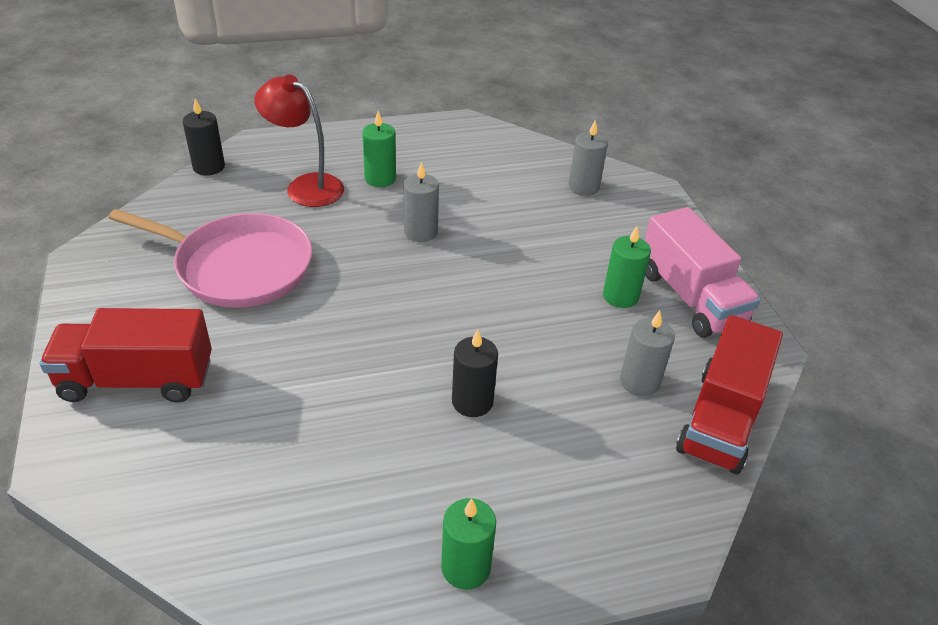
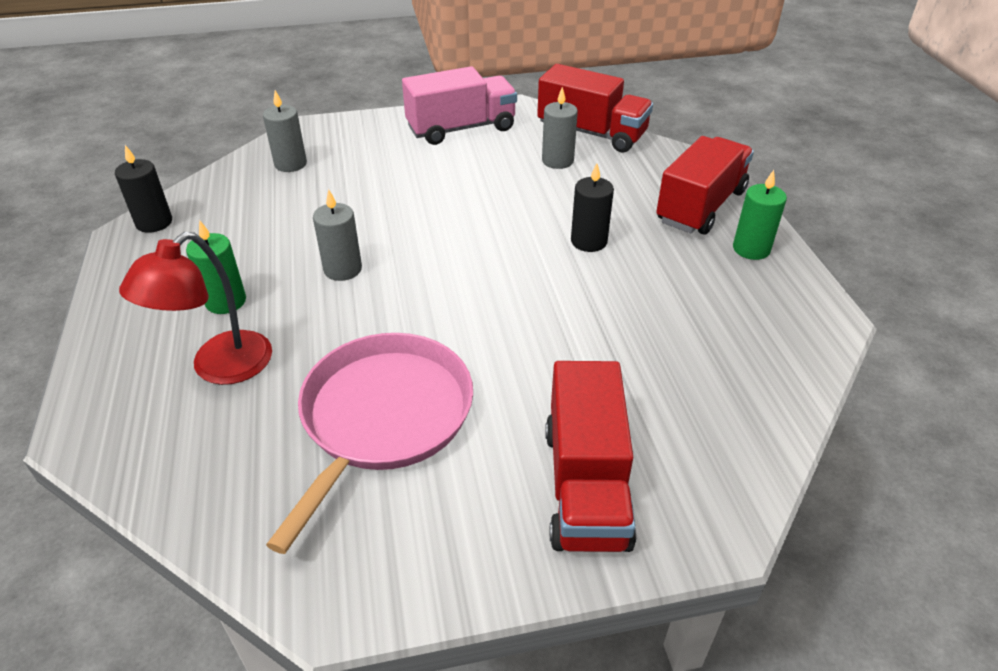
camera: 85 degrees left, 0 degrees up
black candle [183,98,225,176] -> black candle moved to [115,145,172,233]
green candle [603,226,651,308] -> none
none -> red truck [656,136,754,235]

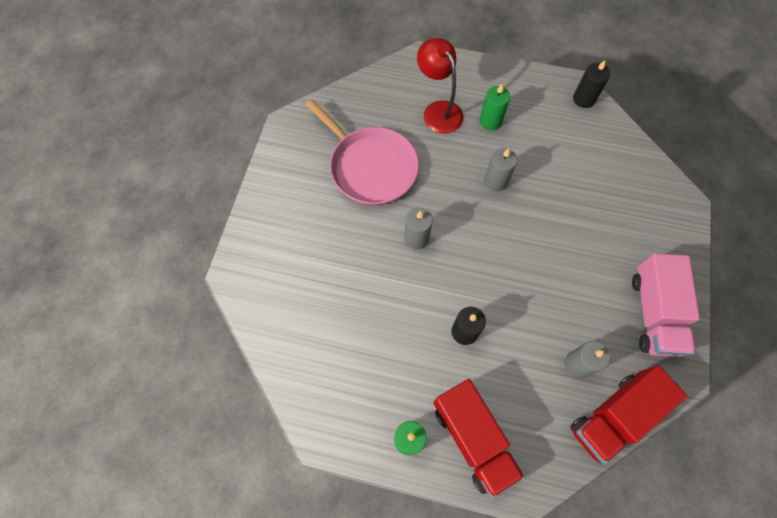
camera: 115 degrees right, 25 degrees up
grey candle [263,90,307,172] -> grey candle moved to [404,208,433,249]
red truck [545,361,636,552] -> none

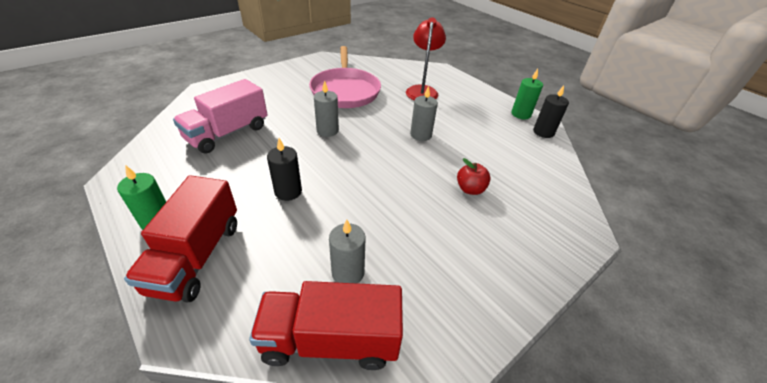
camera: 35 degrees right, 25 degrees down
green candle [480,84,510,130] -> green candle moved to [511,69,543,119]
pink truck [632,253,700,357] -> pink truck moved to [173,79,267,154]
none -> red apple [457,158,491,195]

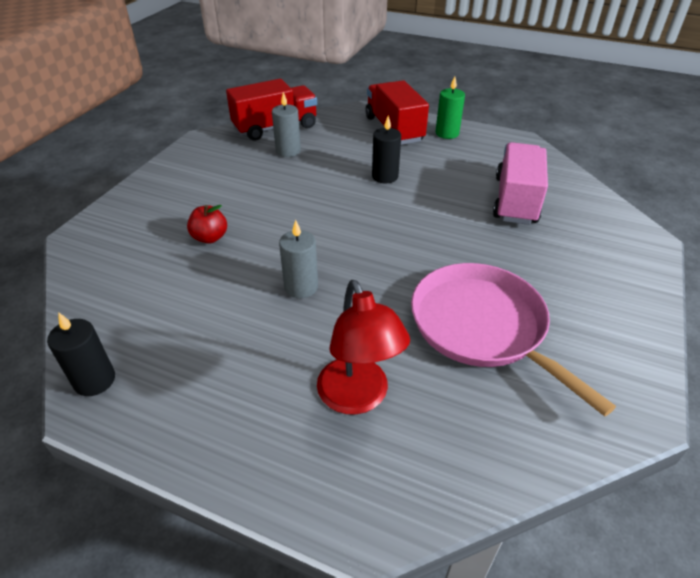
camera: 155 degrees right, 0 degrees up
grey candle [314,81,339,137] -> none
green candle [511,69,543,119] -> none

